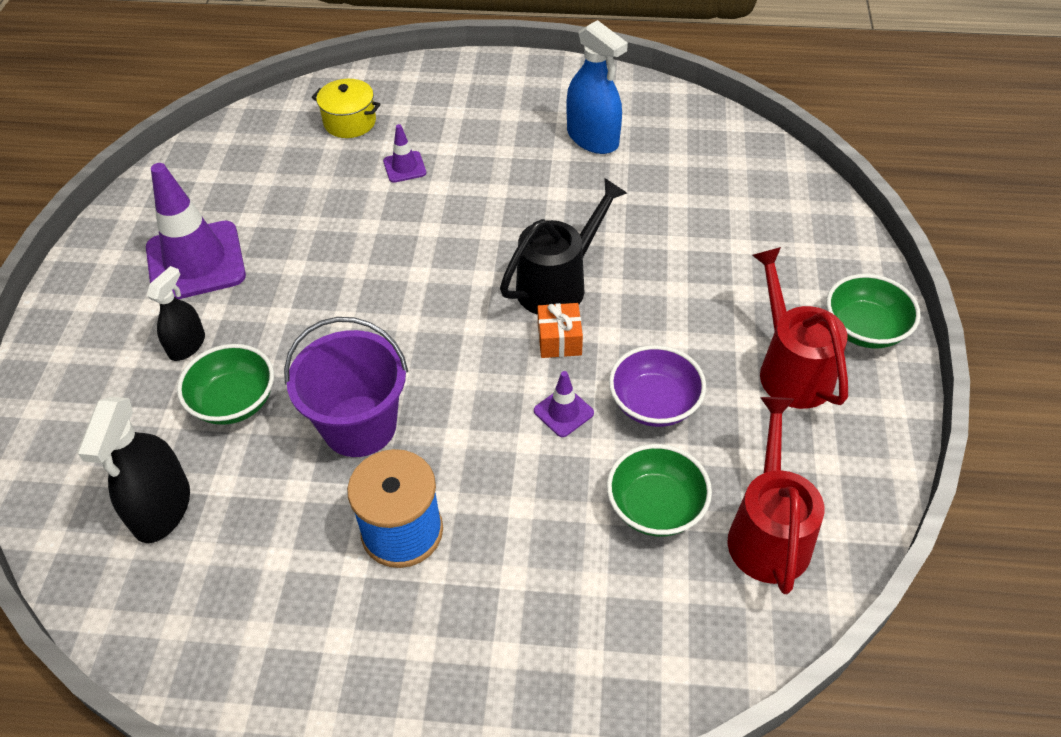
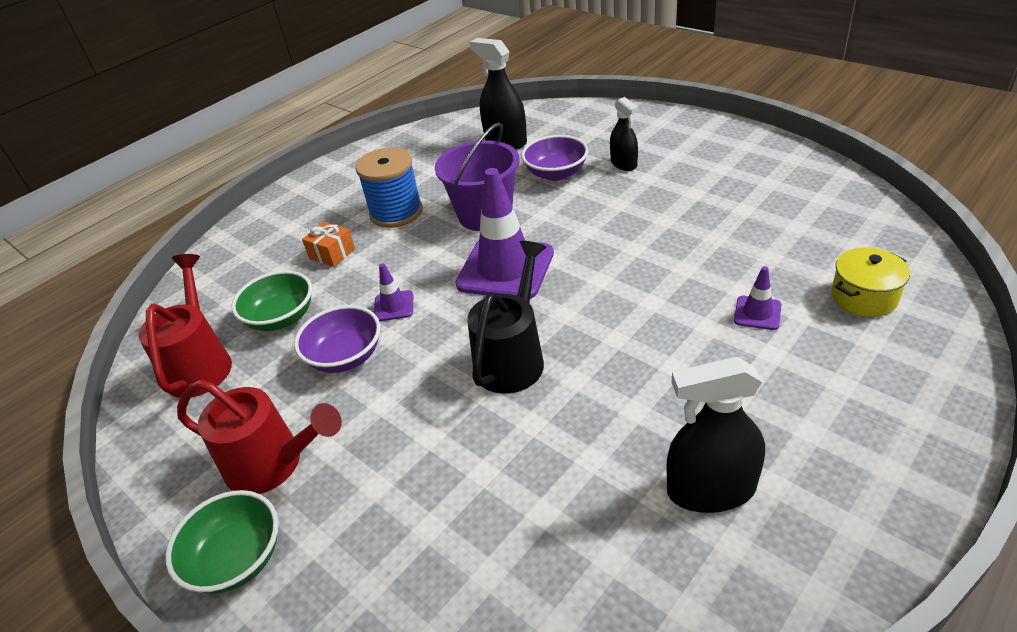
camera: 130 degrees right, 10 degrees down
purple traffic cone [146,163,246,299] -> purple traffic cone moved to [455,168,554,299]
green bowl [177,344,274,425] -> purple bowl [521,135,588,181]
black watering can [500,178,627,315] -> black watering can turned 150 degrees counterclockwise [467,241,546,394]
orange gift [537,303,583,358] -> orange gift moved to [302,222,355,267]
blue spray bottle [566,20,628,154] -> black spray bottle [666,357,765,513]
red watering can [728,397,824,594] -> red watering can turned 135 degrees counterclockwise [138,254,232,398]

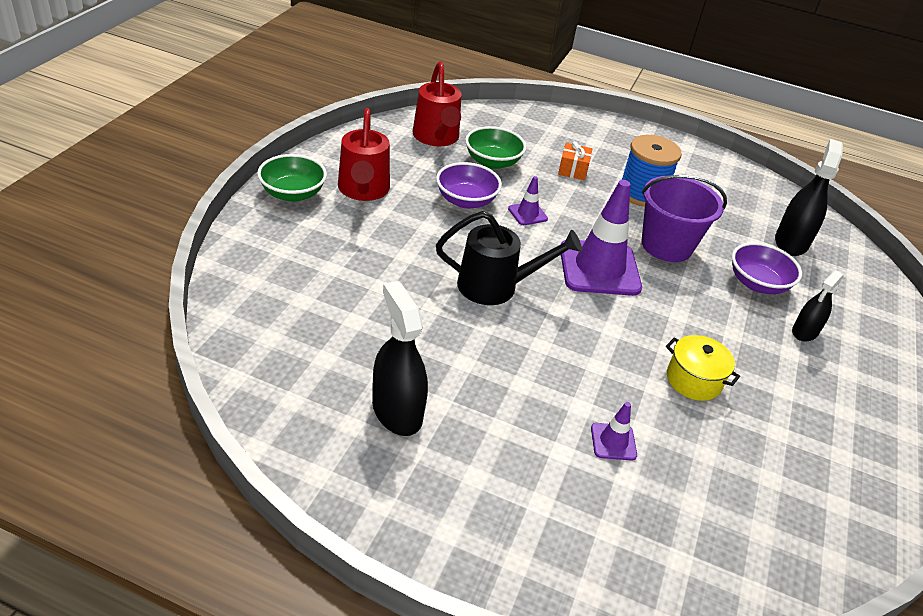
camera: 60 degrees right, 0 degrees up
red watering can [138,254,232,398] -> red watering can turned 105 degrees clockwise [413,62,462,146]
yellow pot [831,248,910,317] -> yellow pot moved to [666,335,740,401]

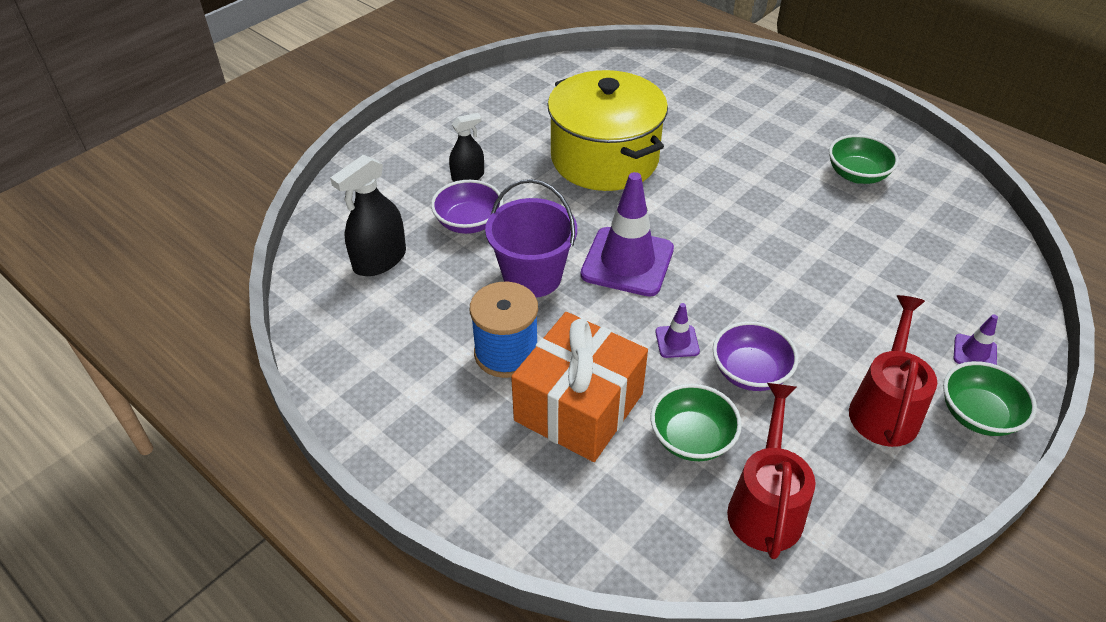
camera: 155 degrees left, 5 degrees up
black spray bottle [372,281,428,436] -> green bowl [829,134,899,184]
black watering can [436,211,582,305] -> none
orange gift [558,141,592,181] -> orange gift [511,312,648,462], size x2.40
purple traffic cone [591,402,637,461] -> purple traffic cone moved to [954,314,998,365]
yellow pot [666,335,740,401] -> yellow pot [547,70,668,191], size x2.31

